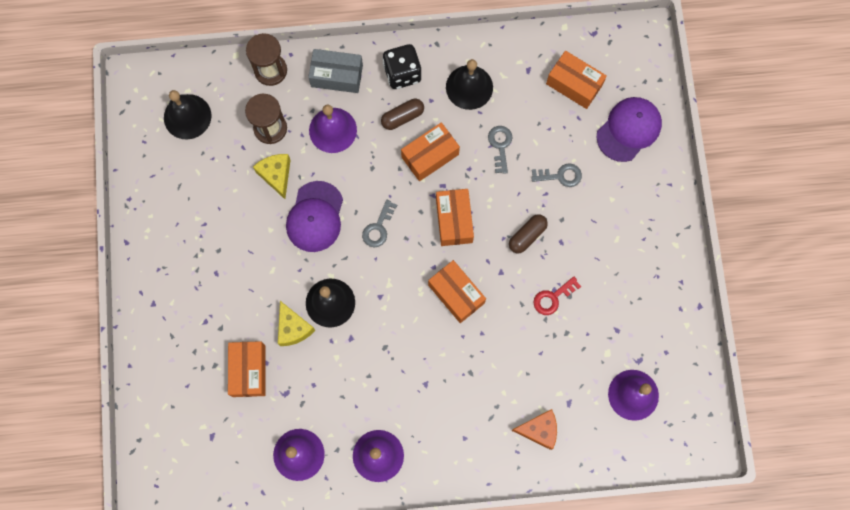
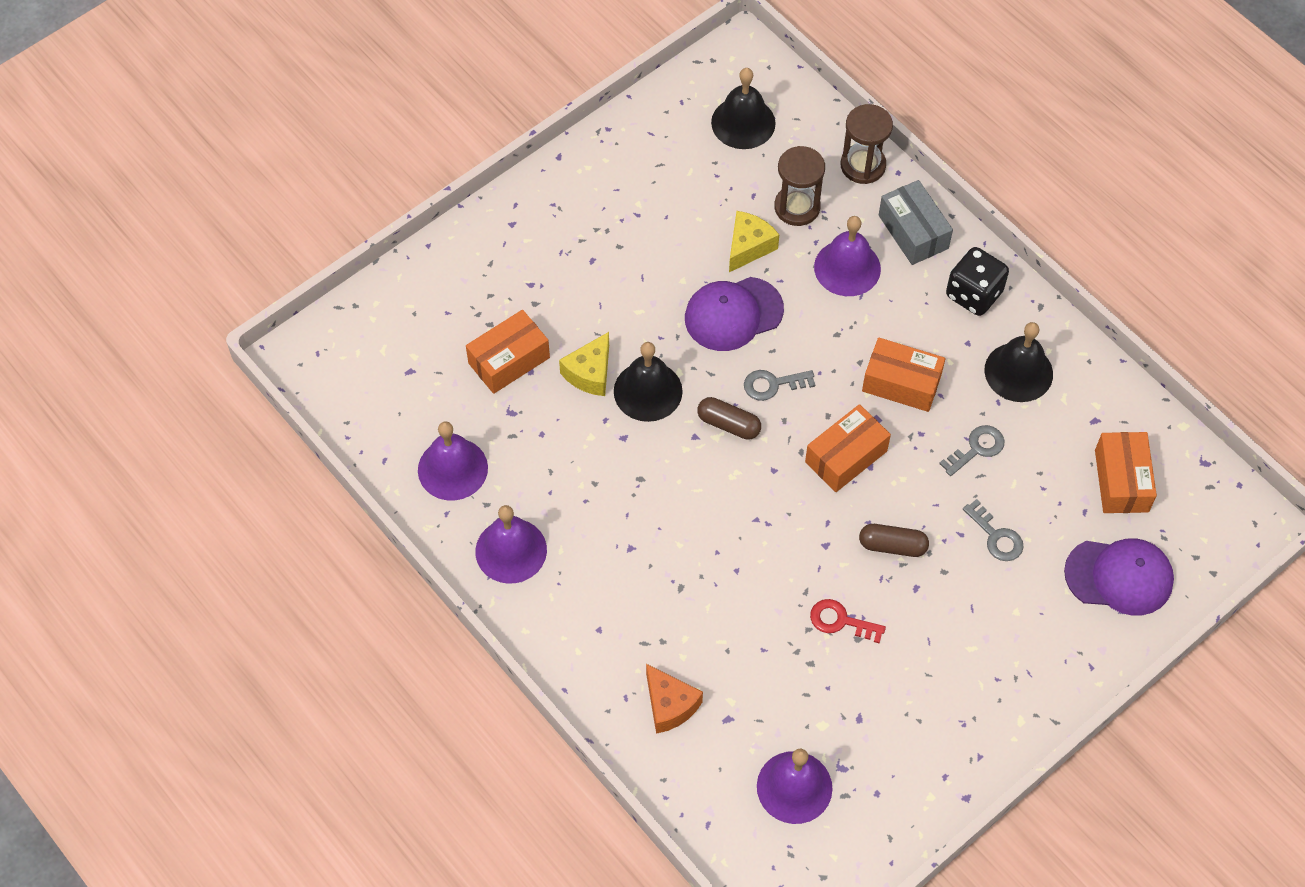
camera: 55 degrees right, 15 degrees down
brown capsule [381,99,424,130] -> brown capsule moved to [697,397,761,440]
orange box [428,260,486,323] -> none

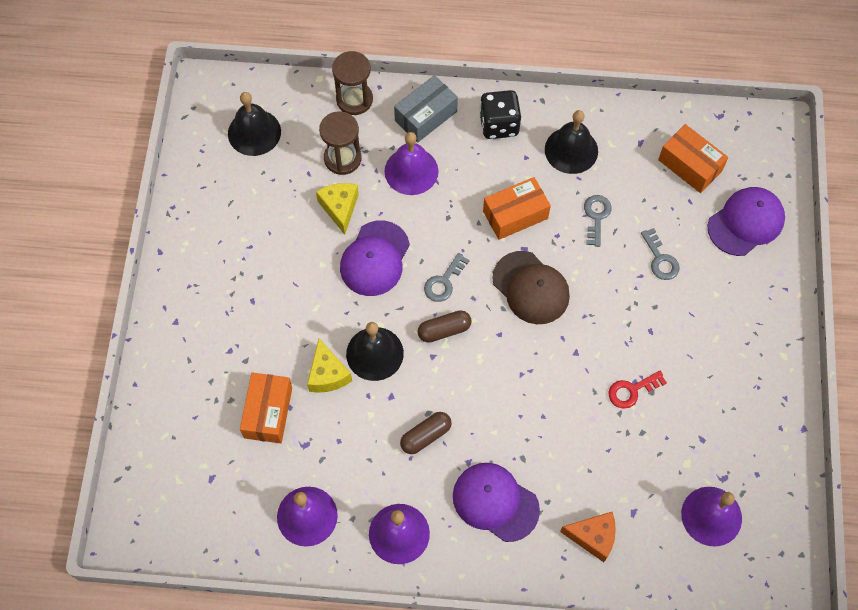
camera: 45 degrees left, 5 degrees up
orange box [805,404,891,492] -> brown cap [492,251,570,324]
brown capsule [859,524,929,557] -> brown capsule moved to [400,412,452,454]
grey box [879,180,953,265] -> grey box turned 60 degrees counterclockwise [394,75,458,143]
grey key [963,499,1024,561] -> grey key turned 60 degrees clockwise [641,228,680,280]
none -> purple cap [453,463,540,542]

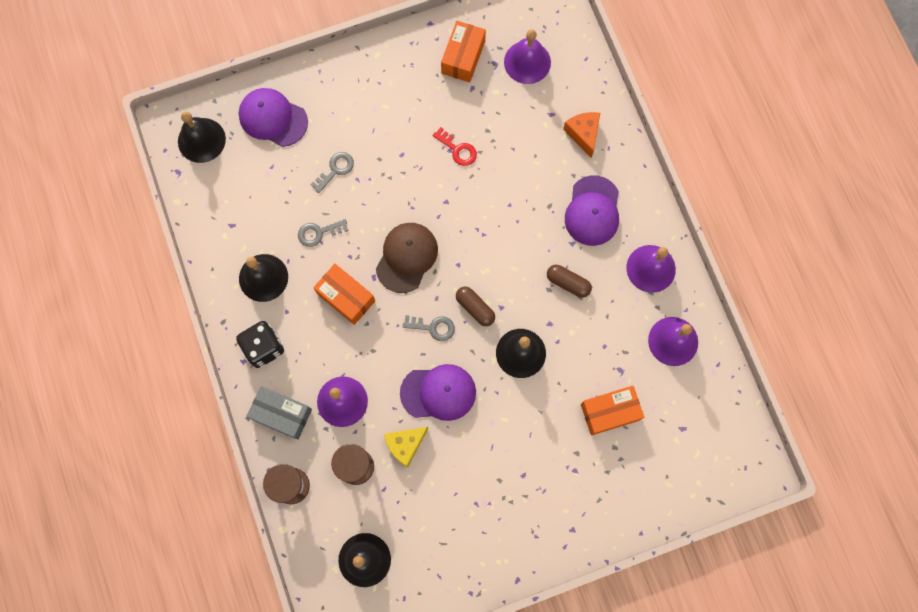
camera: 115 degrees left, 10 degrees up
yellow cheese [307,339,352,393] -> none
orange box [658,124,728,193] -> orange box moved to [441,21,486,82]
none -> black bell [178,112,226,163]

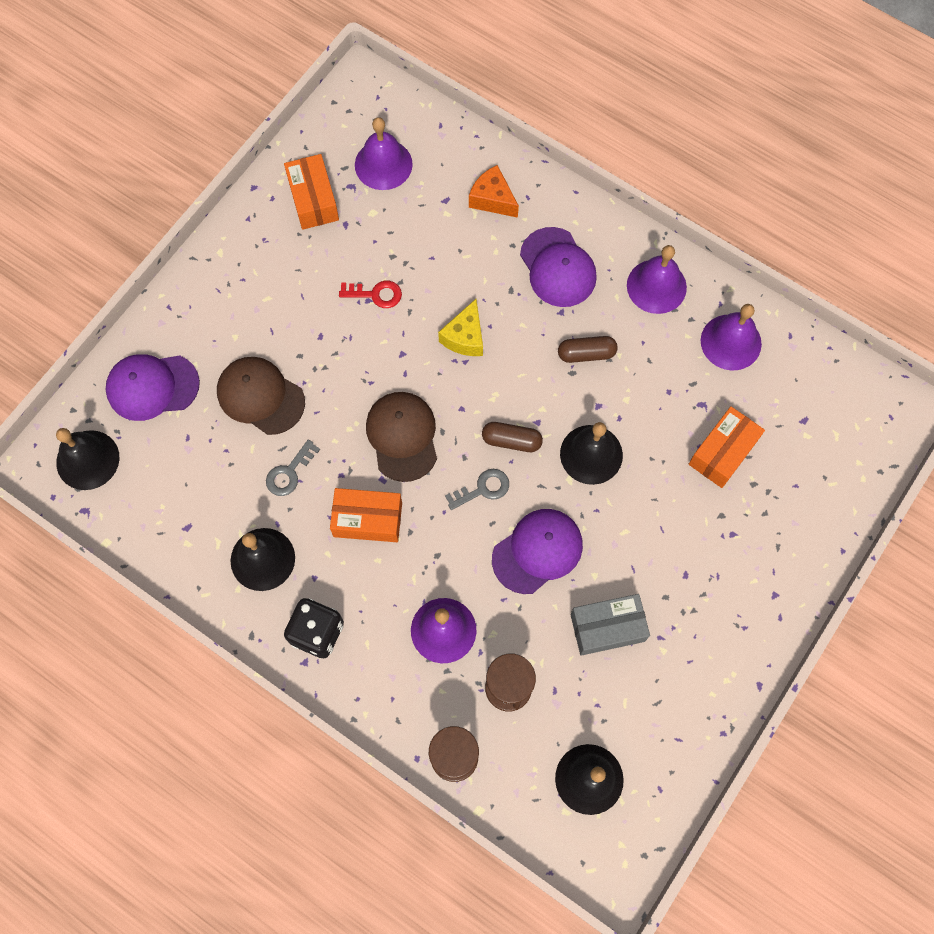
camera: 35 degrees left, 5 degrees down
grey box [246,386,312,440] -> grey box moved to [570,594,650,656]
grey key [310,152,354,193] -> brown cap [217,357,305,435]
yellow cheese [384,427,428,468] -> yellow cheese moved to [438,299,483,356]

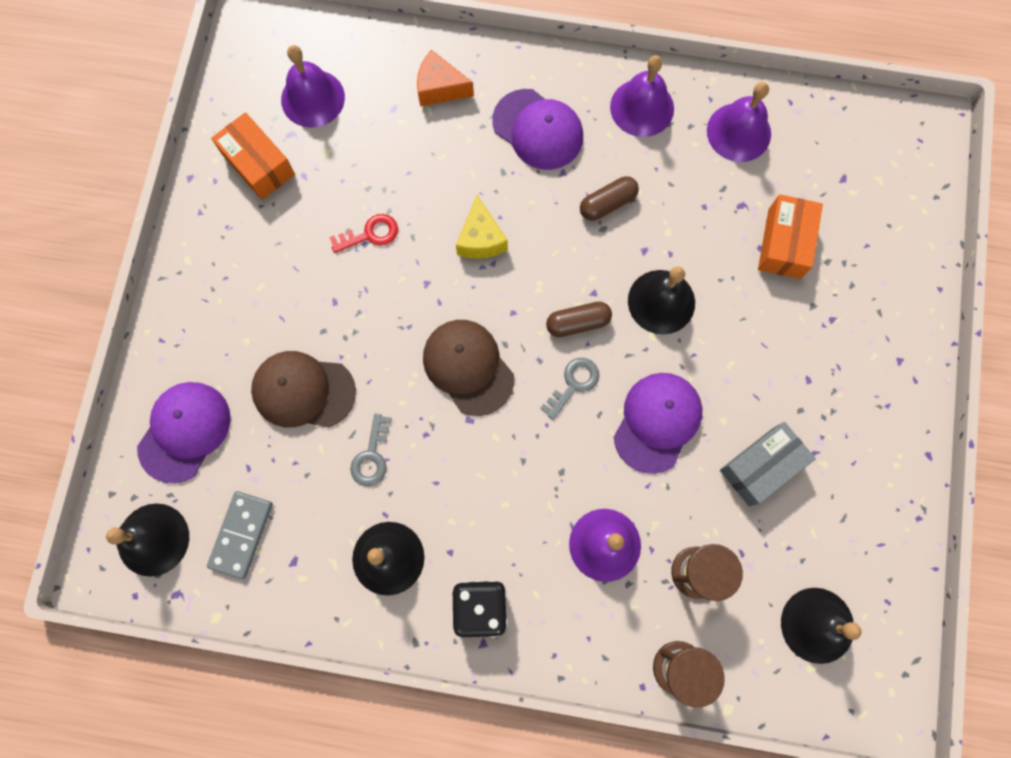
camera: 25 degrees left, 5 degrees up
purple cap [105,354,200,421] -> purple cap turned 150 degrees clockwise [137,382,231,483]
orange box [330,488,402,542] -> none
none -> grey domino [207,491,273,579]

